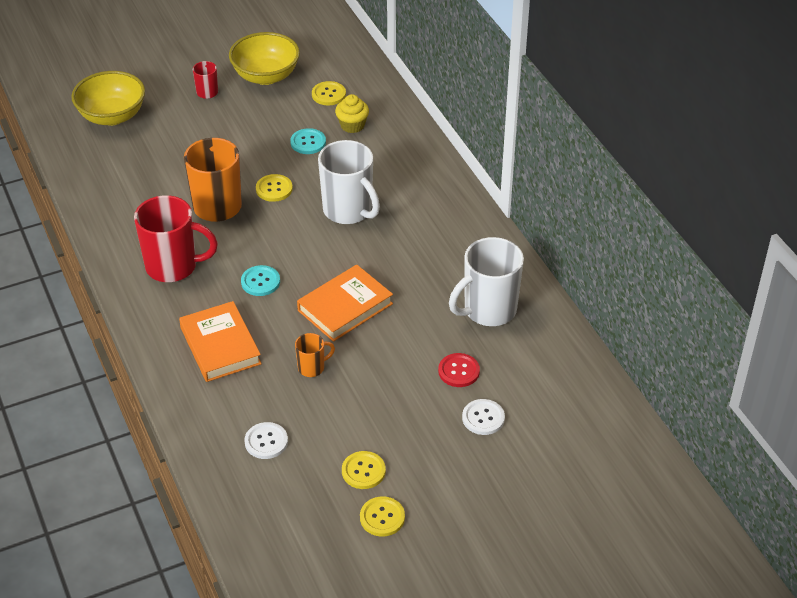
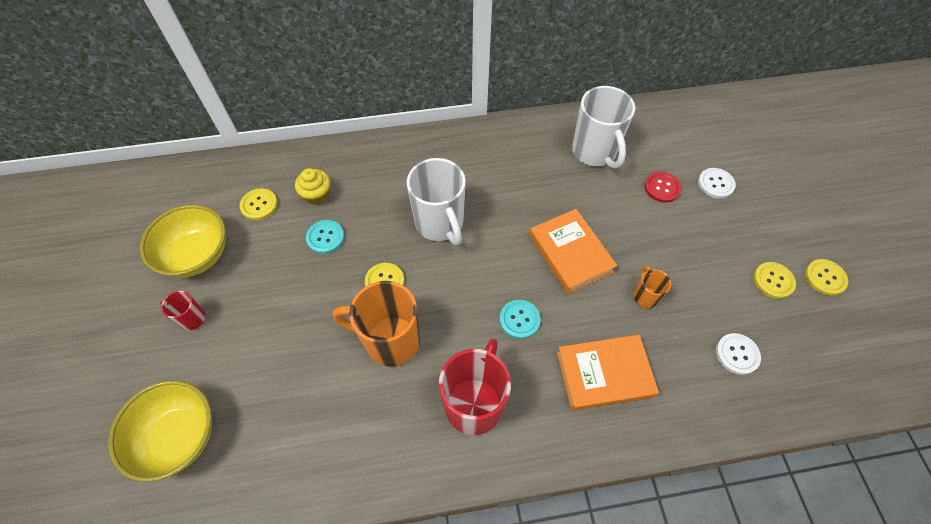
camera: 75 degrees left, 15 degrees up
white mug [318,140,380,224] -> white mug turned 90 degrees clockwise [407,158,466,245]

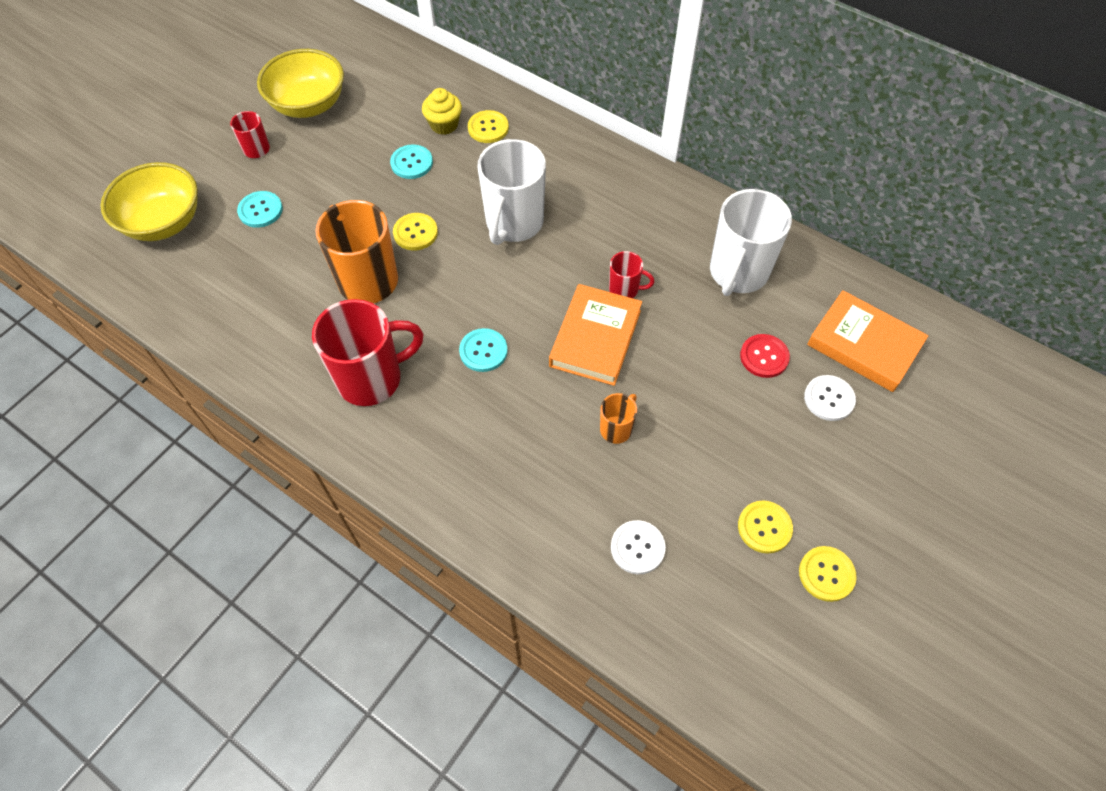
camera: 45 degrees right, 0 degrees up
yellow button [240,188,278,220] -> yellow button moved to [468,110,509,143]
orange book [557,335,659,411] -> orange book moved to [807,290,928,392]
none -> turquoise button [237,191,283,228]
none -> red mug [609,251,654,298]

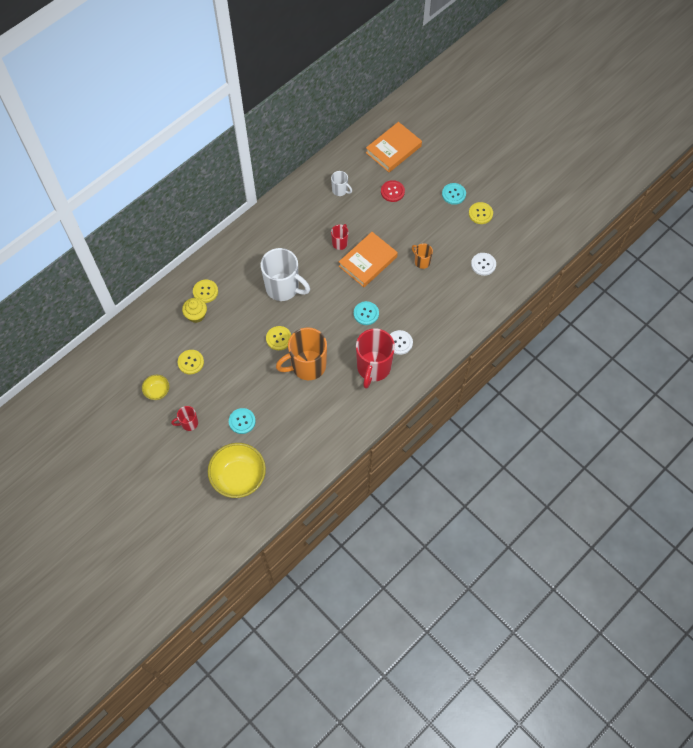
camera: 80 degrees left, 5 degrees up
yellow bowl [257,49,344,118] -> yellow bowl [142,375,169,400], size x0.50
red mug [312,299,423,406] -> red mug turned 150 degrees counterclockwise [356,328,395,389]
turquoise button [390,144,433,179] -> turquoise button moved to [442,183,466,205]
orange book [549,284,642,386] -> orange book turned 75 degrees counterclockwise [339,232,398,287]
white mug [710,189,792,296] -> white mug [331,171,352,196], size x0.48
yellow button [799,546,857,602] -> yellow button moved to [178,350,204,374]
white button [804,375,856,421] -> white button moved to [390,330,413,355]

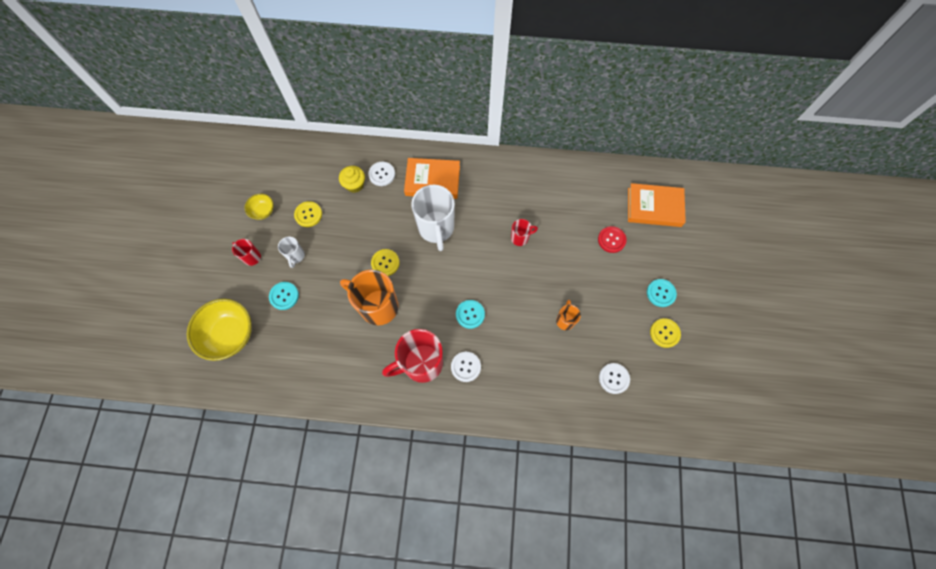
camera: 50 degrees right, 5 degrees up
yellow button [193,279,218,303] -> white button [368,162,395,186]
white mug [331,171,352,196] -> white mug moved to [278,237,305,268]
orange book [339,232,398,287] -> orange book moved to [404,158,460,199]

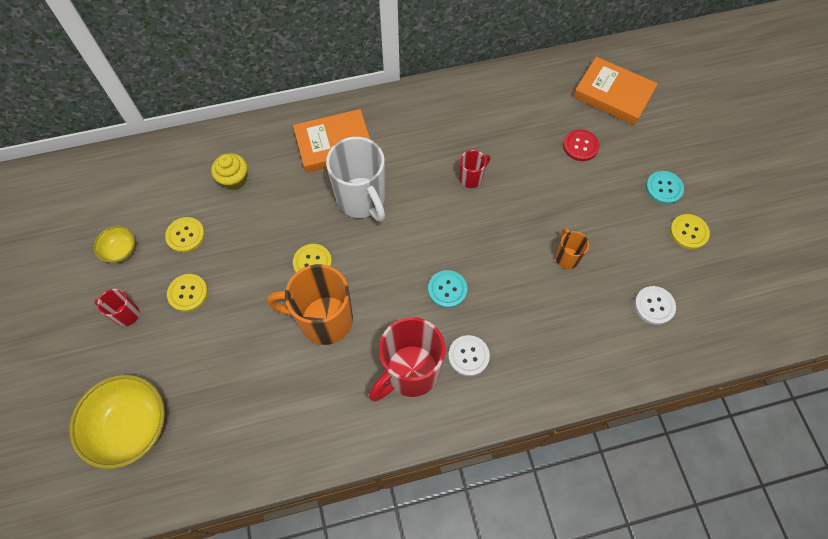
camera: 20 degrees left, 5 degrees down
turquoise button [269,282,299,310] -> none
white mug [278,237,305,268] -> yellow button [167,274,208,312]
white button [368,162,395,186] -> none
orange book [628,183,686,227] -> orange book turned 45 degrees clockwise [573,57,658,125]

